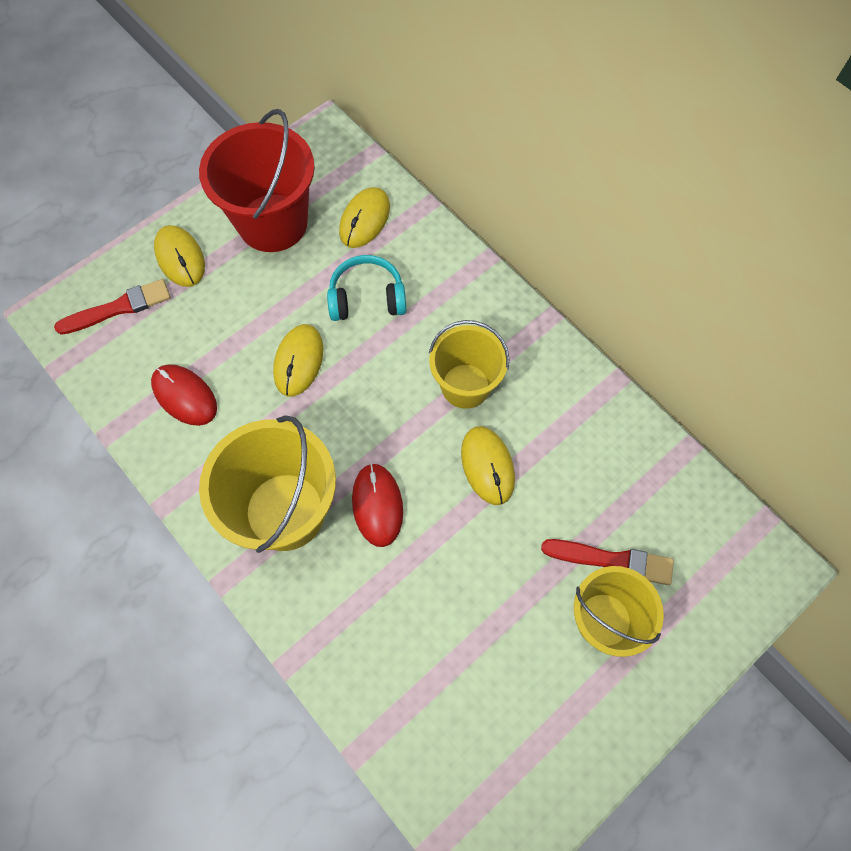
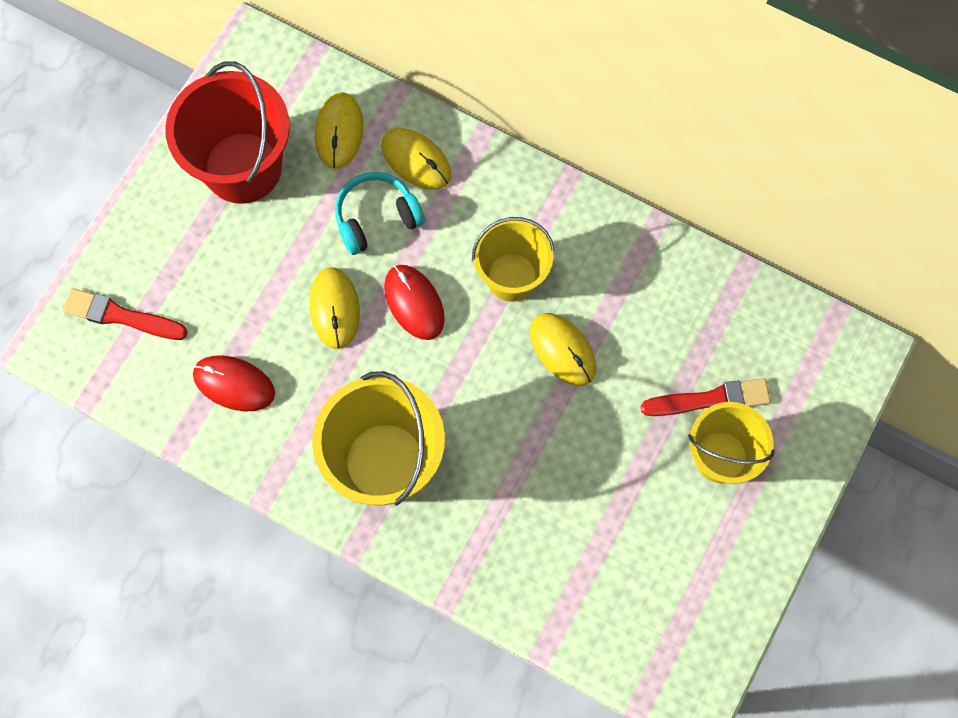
camera: 20 degrees left, 5 degrees up
red brush [54,279,171,335] -> red brush turned 120 degrees counterclockwise [63,288,188,340]
yellow mouse [154,225,205,287] -> yellow mouse moved to [381,128,451,190]
red mouse [352,463,403,547] -> red mouse moved to [384,265,445,340]

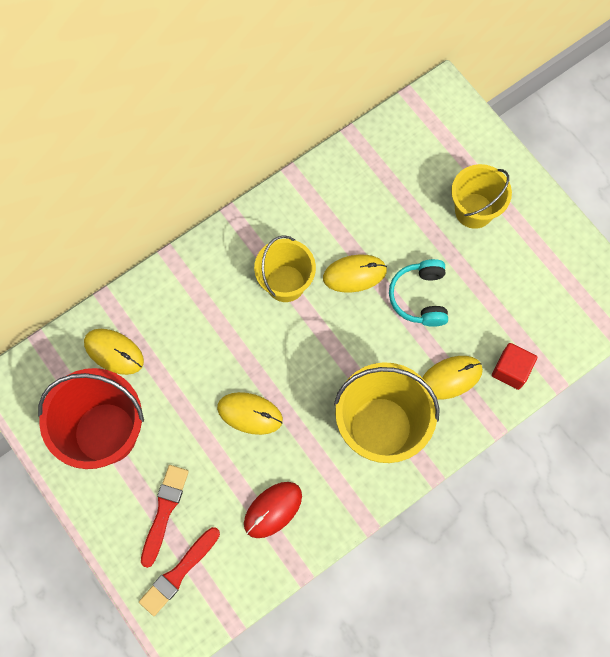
camera: 65 degrees left, 0 degrees up
turquoise headphones [335,172,425,255] -> turquoise headphones moved to [389,259,448,327]
yellow mouse [381,128,451,190] -> yellow mouse moved to [422,356,483,400]
red mouse [384,265,445,340] -> none
red brush [641,378,771,416] -> red brush moved to [141,465,189,568]
none -> red cube [492,343,537,390]

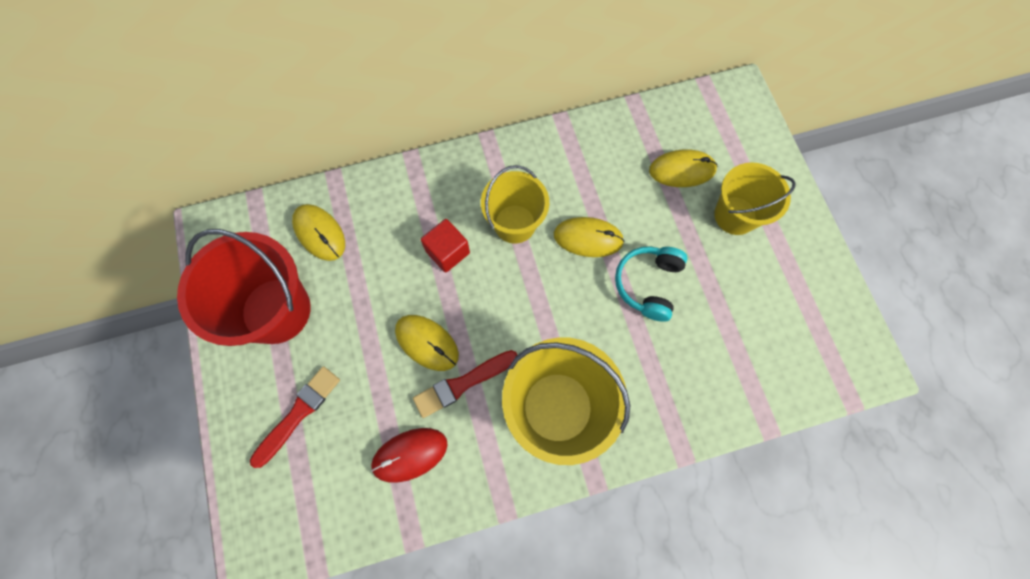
camera: 20 degrees right, 0 degrees up
red brush [139,527,220,616] -> red brush moved to [413,350,517,418]
yellow mouse [422,356,483,400] -> yellow mouse moved to [649,149,717,187]
red cube [492,343,537,390] -> red cube moved to [421,219,470,273]

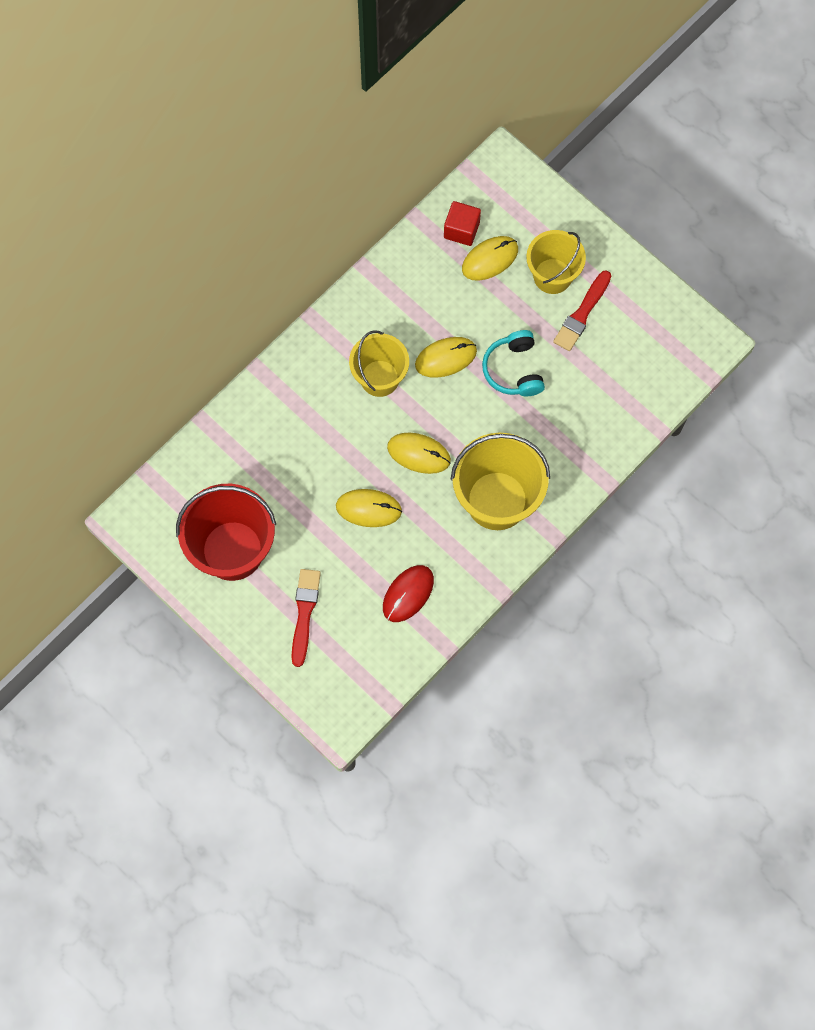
camera: 30 degrees left, 0 degrees up
yellow mouse [292,204,345,261] -> yellow mouse moved to [387,433,451,474]
red brush [413,350,517,418] -> red brush moved to [553,270,611,351]
red cube [421,219,470,273] -> red cube moved to [444,201,481,246]

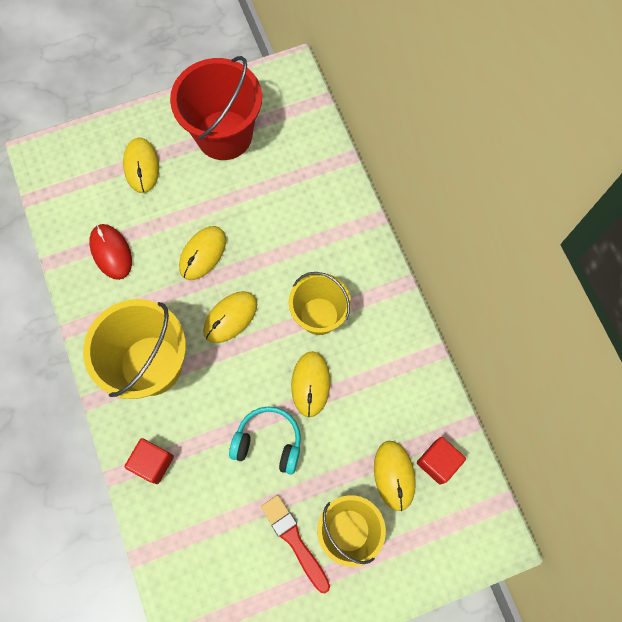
camera: 115 degrees right, 0 degrees up
red brush [291,569,321,667] -> yellow mouse [123,138,159,193]
none -> red cube [124,438,174,484]

